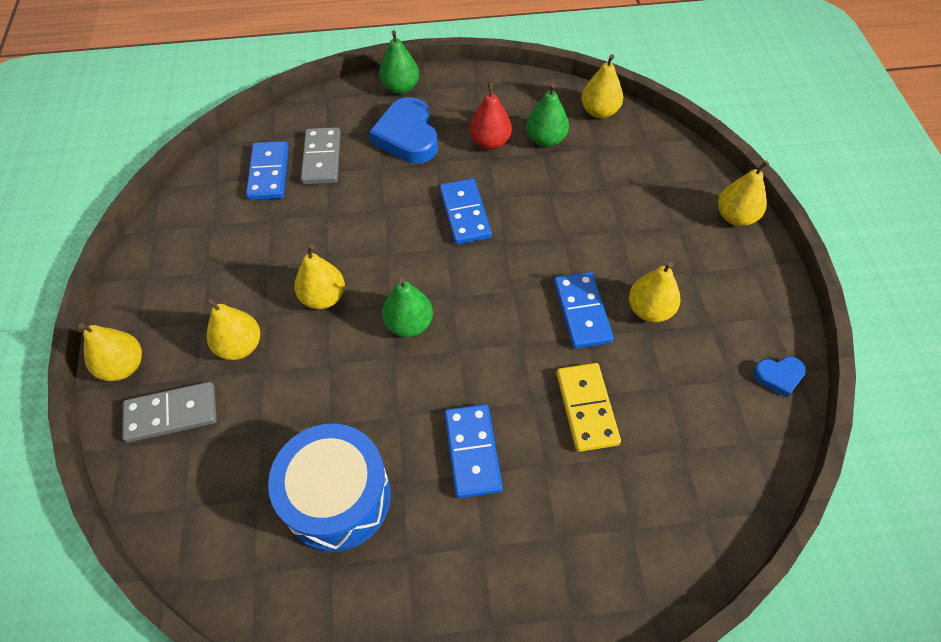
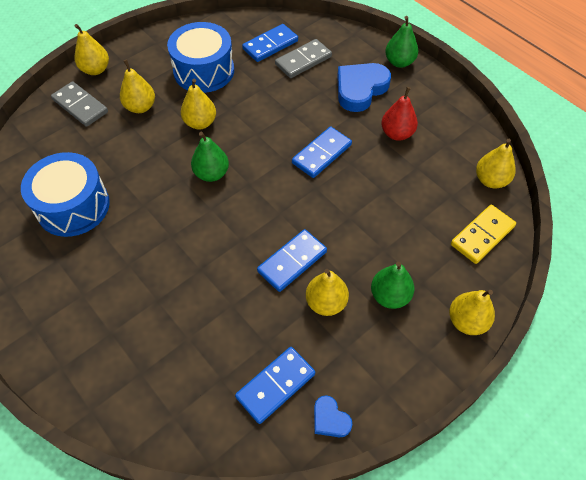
camera: 55 degrees right, 0 degrees up
blue domino [444,404,503,498] -> blue domino moved to [235,347,315,424]
green pear [526,83,569,147] -> green pear moved to [371,262,414,309]
yellow domino [556,363,621,452] -> yellow domino moved to [451,205,516,264]
none -> blue drum [167,22,234,93]

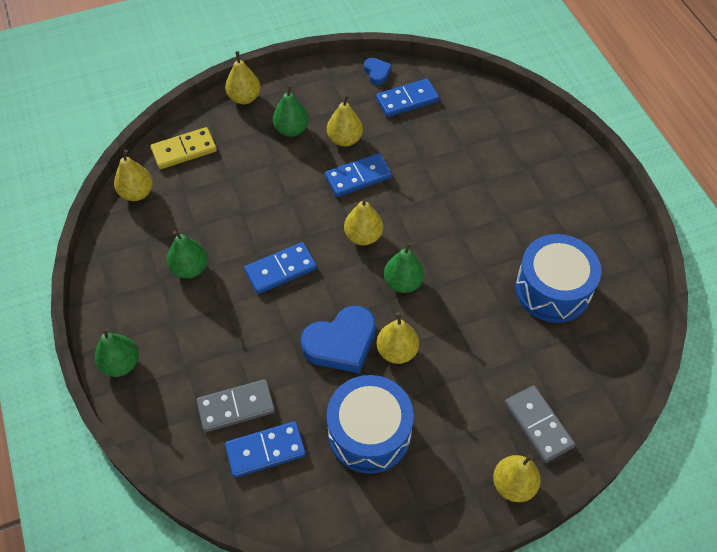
camera: 160 degrees left, 0 degrees up
yellow pear [120,60,155,113] -> yellow pear moved to [344,198,383,245]
blue heart [337,63,391,112] -> blue heart moved to [301,306,376,373]
red pear [381,87,418,141] -> green pear [167,230,208,279]

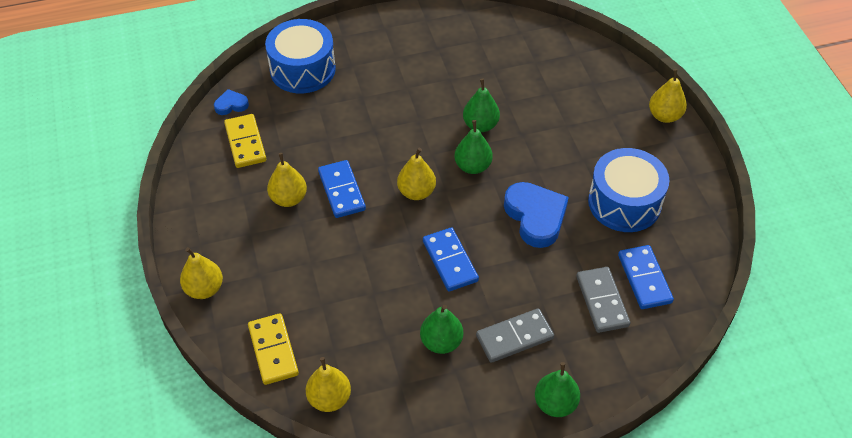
camera: 85 degrees left, 5 degrees down
green pear [273,85,309,137] -> green pear moved to [463,78,500,132]
blue heart [364,58,392,85] -> blue heart moved to [214,89,249,115]
blue domino [376,79,439,117] -> yellow domino [224,114,266,168]
yellow pear [377,312,419,364] -> none
grey domino [504,385,576,463] -> grey domino moved to [476,308,554,363]
blue drum [515,234,601,323] -> blue drum moved to [265,19,336,93]

